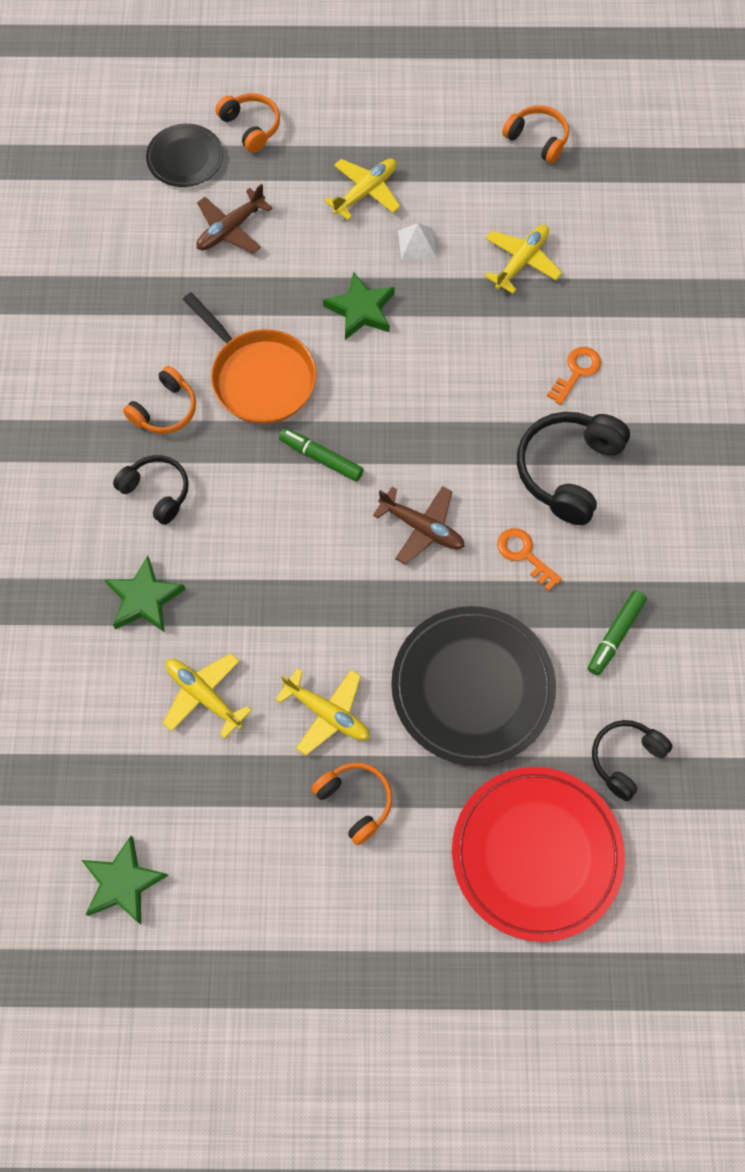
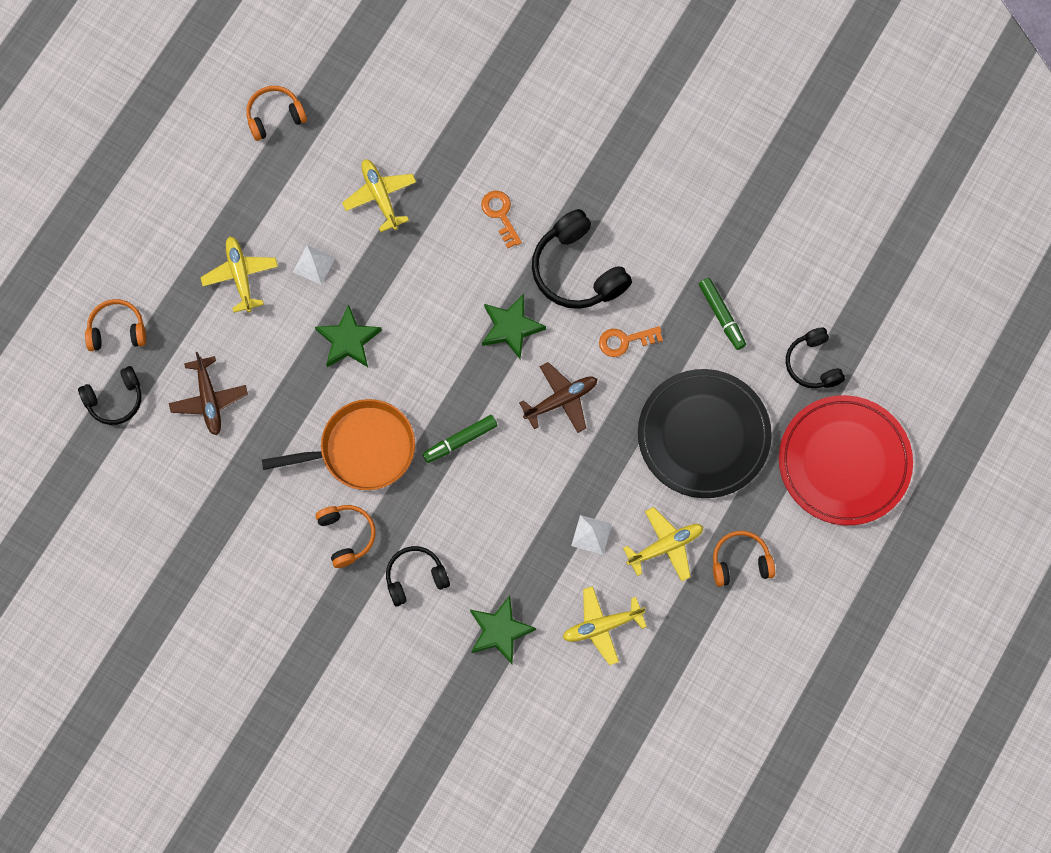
camera: 60 degrees left, 5 degrees up
green star [82,836,168,924] -> green star moved to [482,294,546,359]
black plate [146,124,223,187] -> black headphones [78,366,141,425]
none -> white pyramid [571,515,612,555]

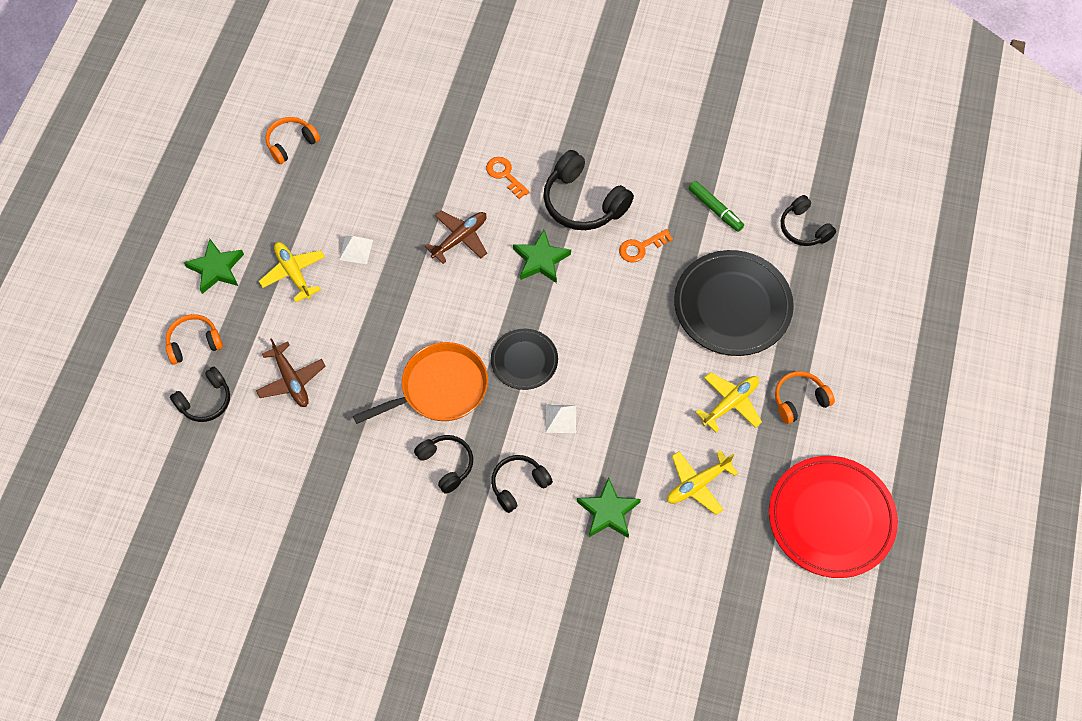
camera: 15 degrees left, 10 degrees down
green star [315,305,382,367] -> green star moved to [184,239,244,294]
orange headphones [316,505,376,568] -> black headphones [414,435,473,494]
yellow plane [342,159,416,232] -> none
green marker [422,415,497,463] -> black plate [491,329,558,390]
brown plane [519,362,597,433] -> brown plane moved to [425,211,487,264]
white pyramid [571,515,612,555] -> white pyramid moved to [545,405,576,433]
red plate [779,395,913,525] -> red plate moved to [769,456,898,578]

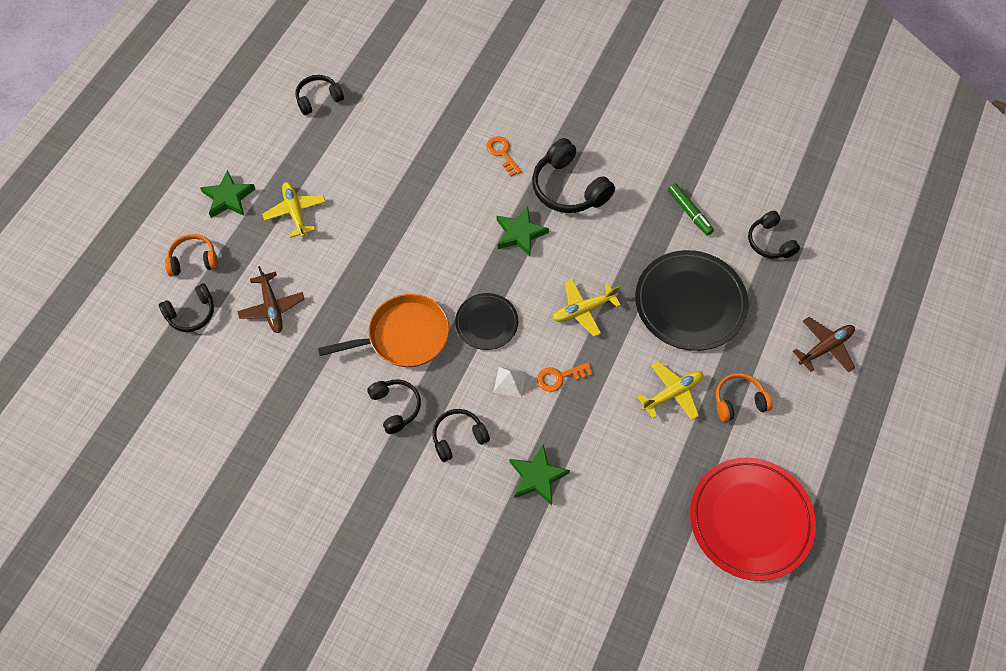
camera: 10 degrees right, 0 degrees up
orange headphones [265,117,320,164] -> black headphones [296,75,344,115]
white pyramid [339,236,373,264] -> none
brown plane [425,211,487,264] -> brown plane moved to [793,317,855,372]
orange key [619,229,673,262] -> orange key moved to [537,362,593,392]
yellow plane [667,450,738,515] -> yellow plane moved to [553,279,621,337]

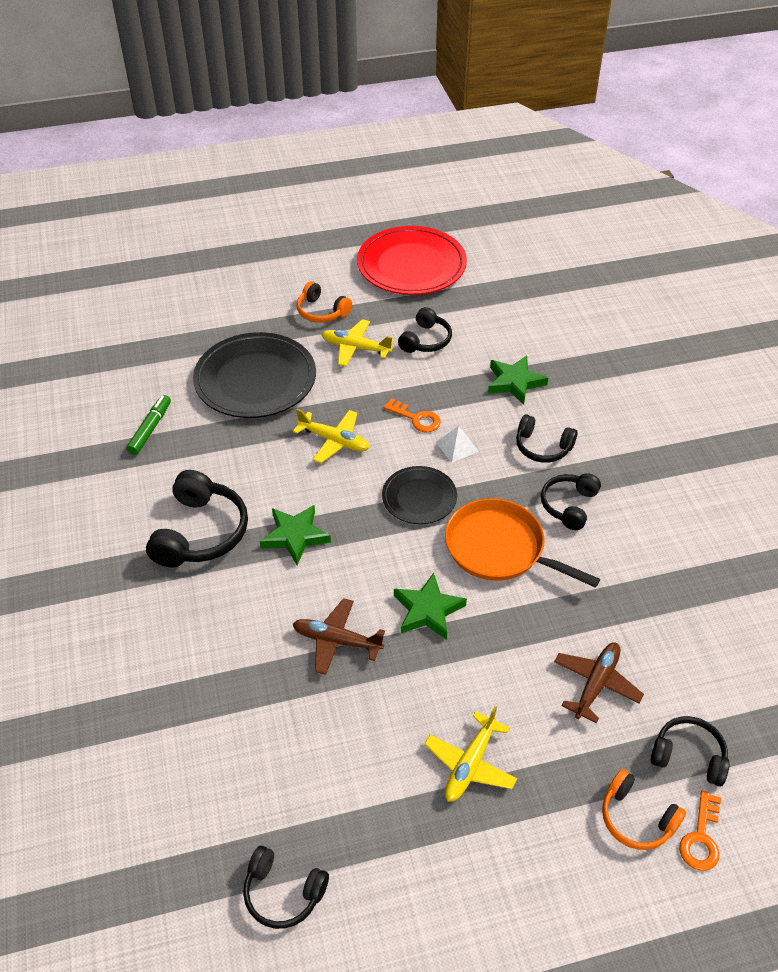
camera: 130 degrees left, 15 degrees down
green star [200,170,255,218] -> green star moved to [394,573,467,640]
orange key [486,136,522,177] -> orange key moved to [679,791,721,871]
black headphones [748,211,800,258] -> black headphones moved to [398,307,452,353]
brown plane [793,317,855,372] -> brown plane moved to [293,598,385,675]

